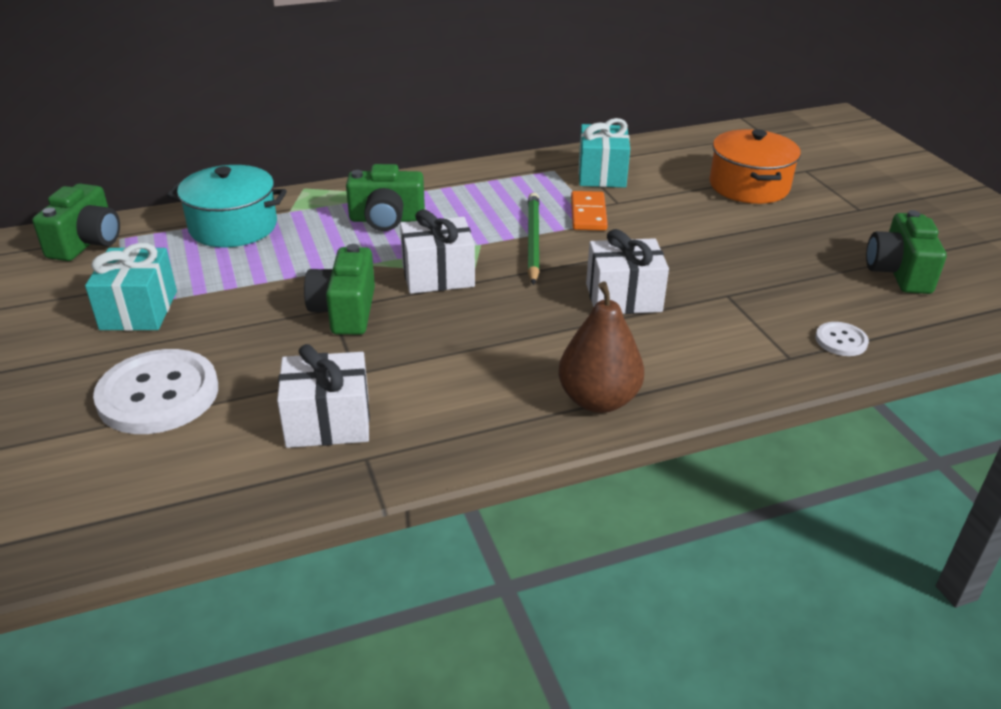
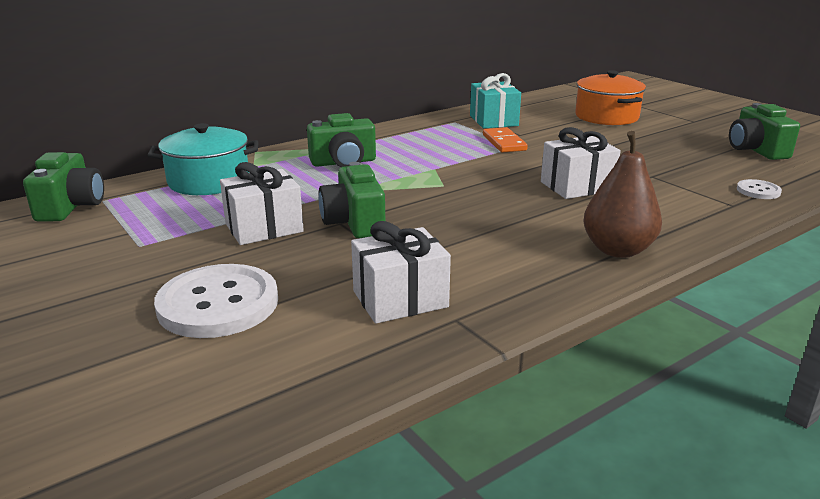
camera: 15 degrees left, 10 degrees down
turquoise gift [85,243,177,331] -> none
white gift [400,209,475,294] -> white gift moved to [220,162,304,245]
green pencil [527,193,540,285] -> none

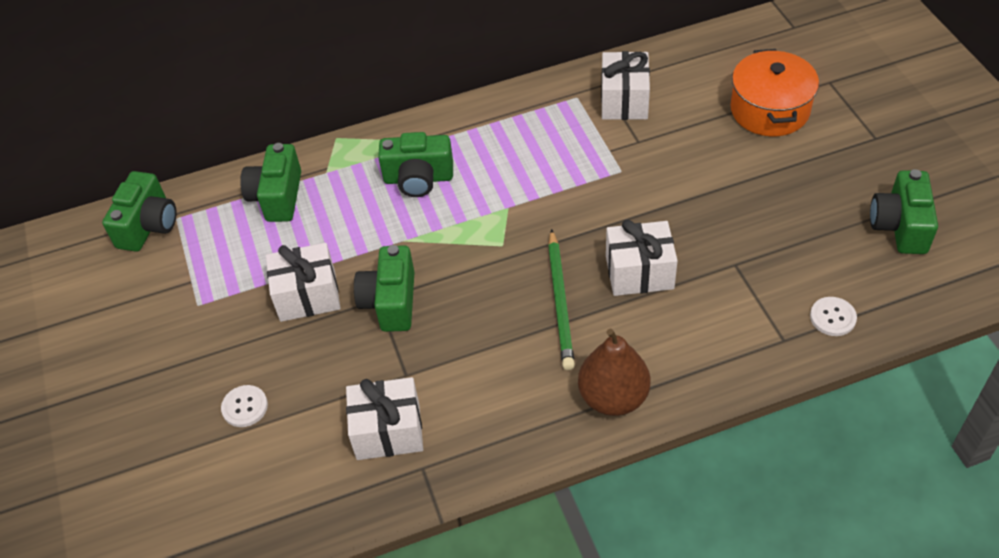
camera: 20 degrees right, 25 degrees up
turquoise pot [148,123,259,195] -> green camera [240,143,301,222]
white button [154,264,278,338] -> white button [221,385,268,427], size x0.47
turquoise gift [470,73,521,128] -> white gift [601,51,650,120]
orange domino [483,127,528,153] -> none
none -> green pencil [548,229,575,370]

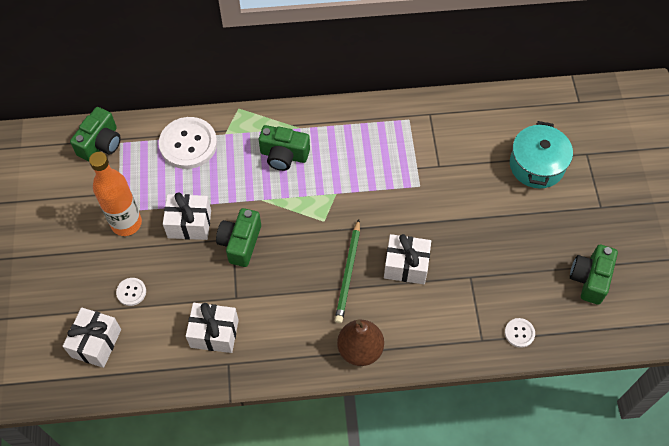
camera: 10 degrees right, 10 degrees up
green camera [240,143,301,222] -> white button [159,117,217,169]
white gift [601,51,650,120] -> white gift moved to [63,307,121,368]
orange pot [730,49,819,136] -> turquoise pot [510,121,573,188]
none -> orange bottle [89,152,142,236]

